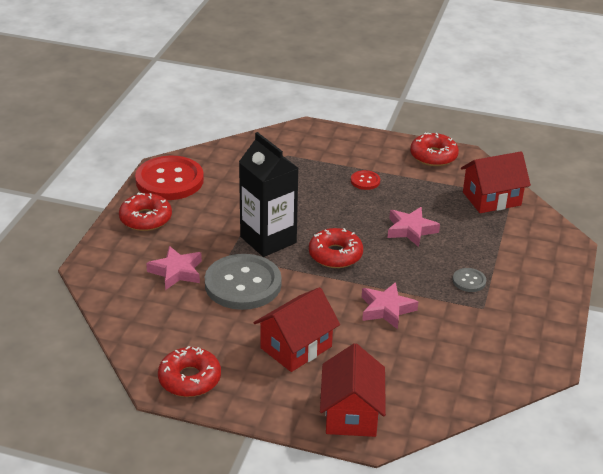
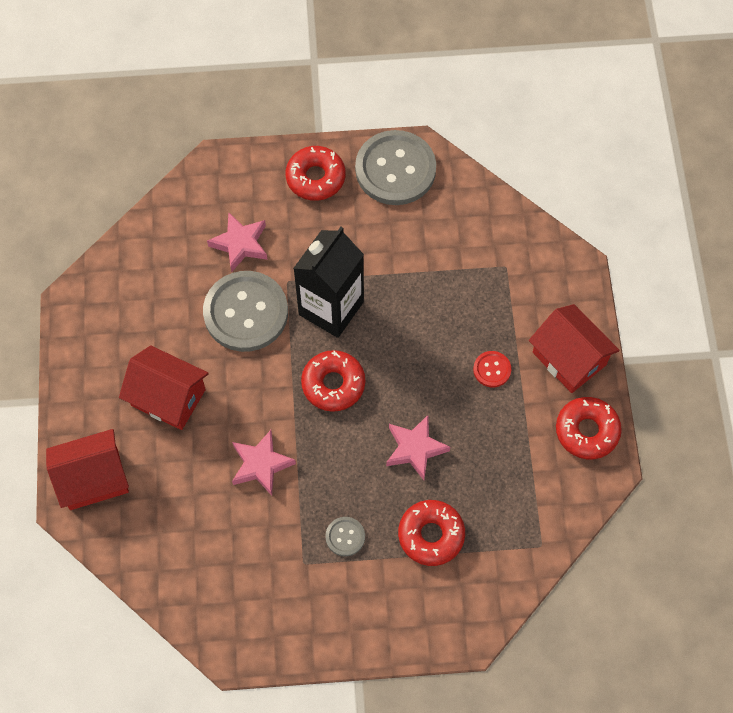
camera: 70 degrees right, 30 degrees up
red button [135,156,204,200] -> grey button [355,130,436,205]
red donut [158,346,221,397] -> red donut moved to [398,500,465,566]
red house [461,151,531,213] -> red house moved to [529,304,620,393]

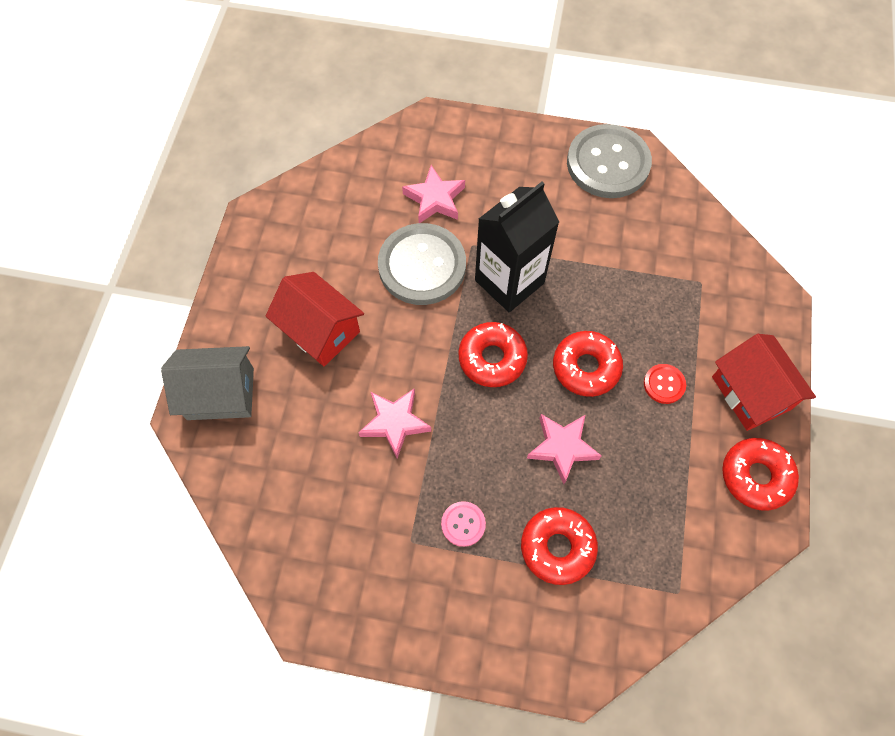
camera: 15 degrees right, 0 degrees up
red house [46,429,129,510] -> grey house [161,346,254,420]
red donut [285,146,345,201] -> red donut moved to [553,331,623,397]
grey button [325,517,365,556] -> pink button [441,501,486,547]

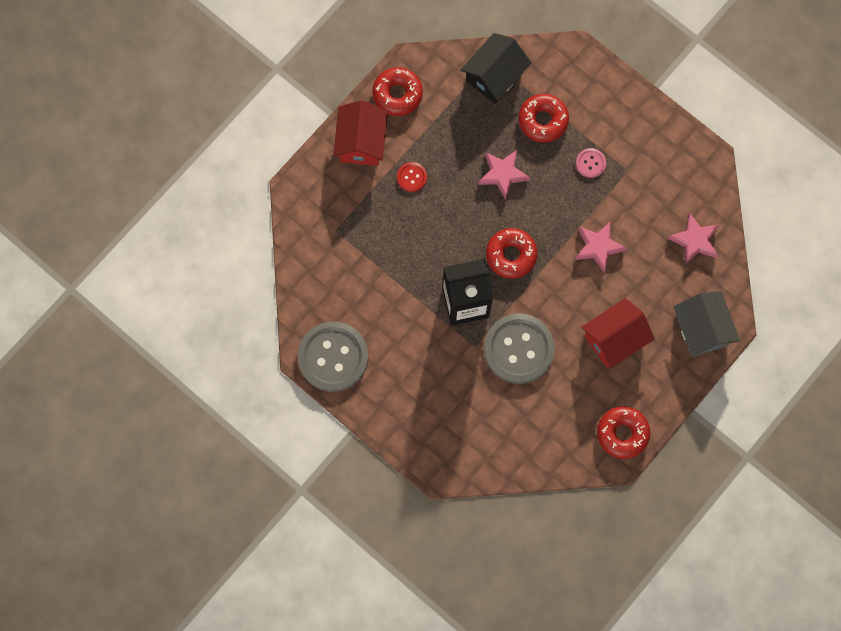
camera: 150 degrees left, 10 degrees up
grey house [161,346,254,420] -> grey house turned 45 degrees clockwise [674,291,740,357]
red house [266,272,364,367] -> red house turned 75 degrees clockwise [581,298,655,368]
pink star [402,165,465,223] -> pink star moved to [668,213,719,265]
red donut [553,331,623,397] -> red donut moved to [597,406,650,459]
none -> black house [461,33,531,104]

